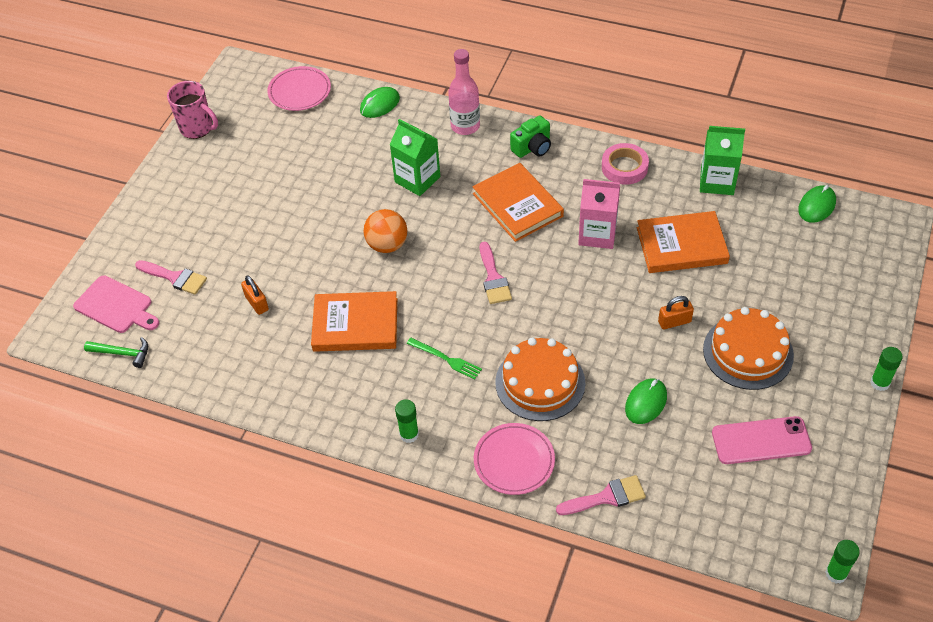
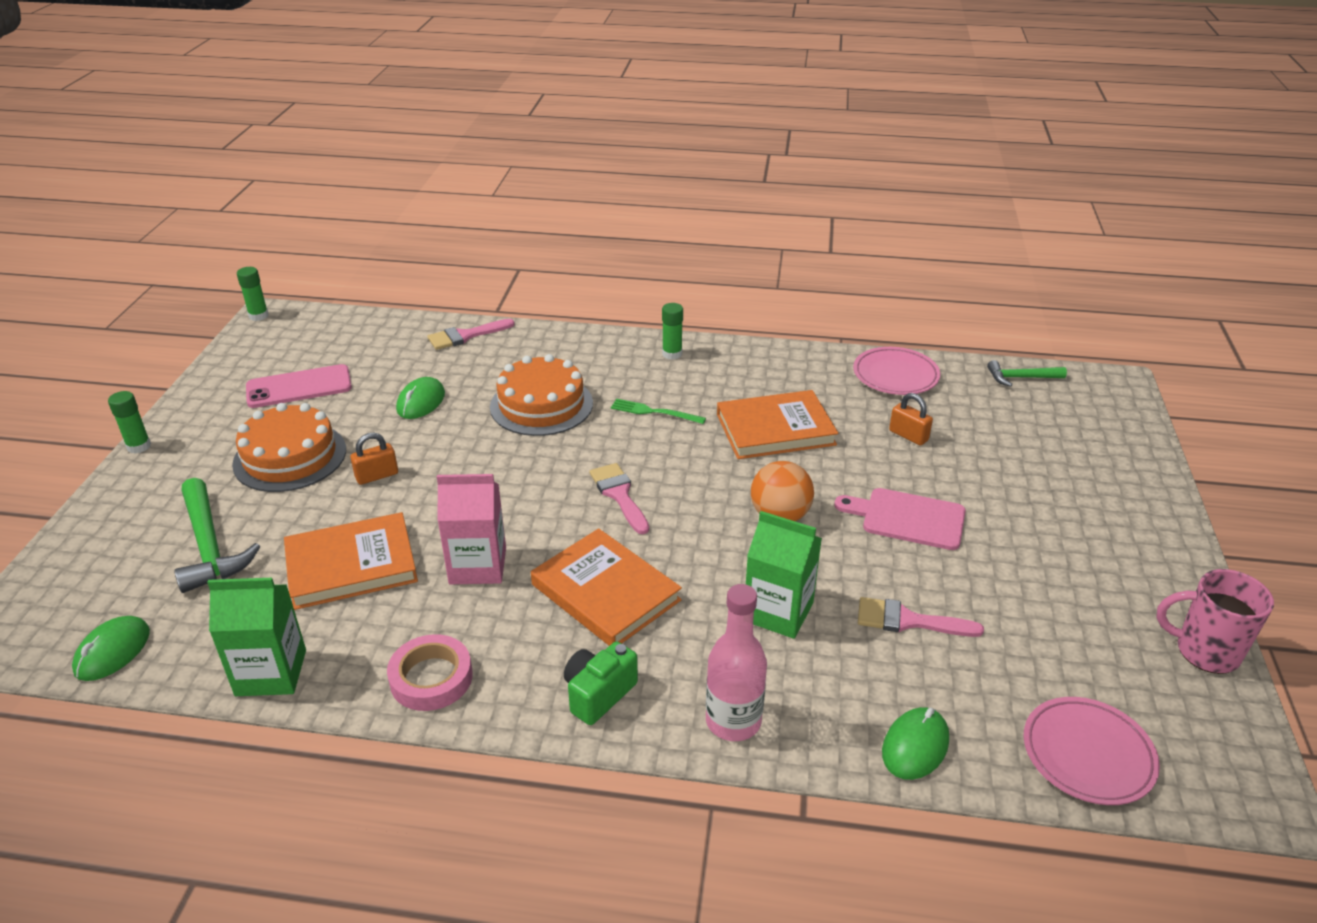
camera: 165 degrees right, 15 degrees down
pink cutting board [73,275,159,333] -> pink cutting board moved to [834,488,966,550]
pink brush [135,260,207,295] -> pink brush moved to [858,597,984,637]
pink plate [474,423,555,495] -> pink plate moved to [853,347,940,395]
none -> green hammer [174,478,260,593]

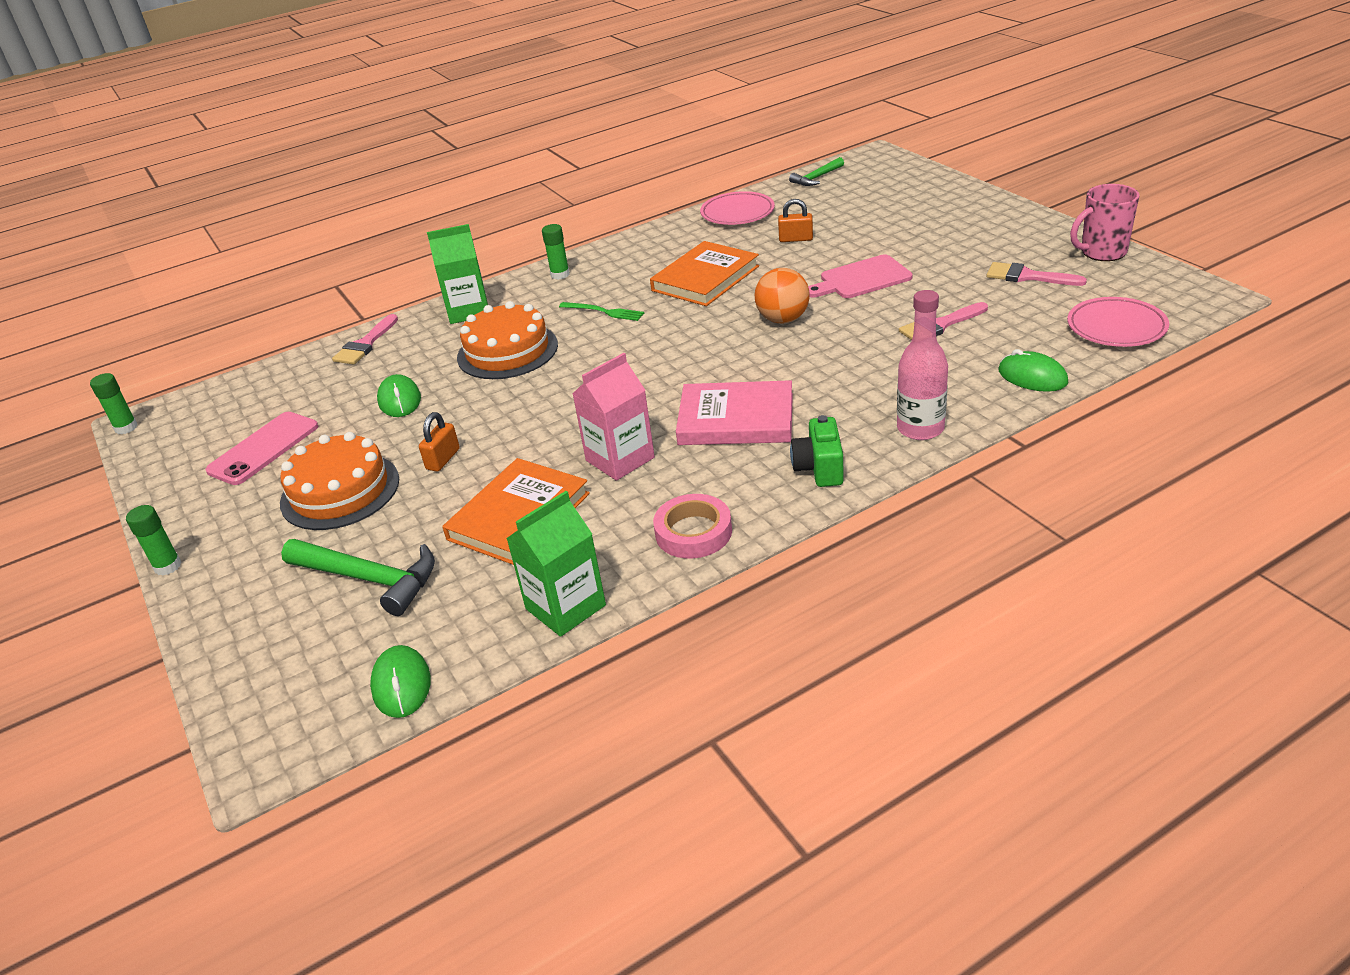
camera: 35 degrees left, 0 degrees up
orange book [531,528,682,646] -> pink book [676,380,793,445]
pink brush [589,463,649,534] -> pink brush moved to [986,262,1087,286]
green fork [611,399,706,424] -> green fork turned 135 degrees counterclockwise [559,302,644,321]
green carton [746,511,822,639] -> green carton moved to [427,224,488,324]
green mouse [882,707,949,780] -> green mouse turned 45 degrees counterclockwise [998,349,1068,392]

